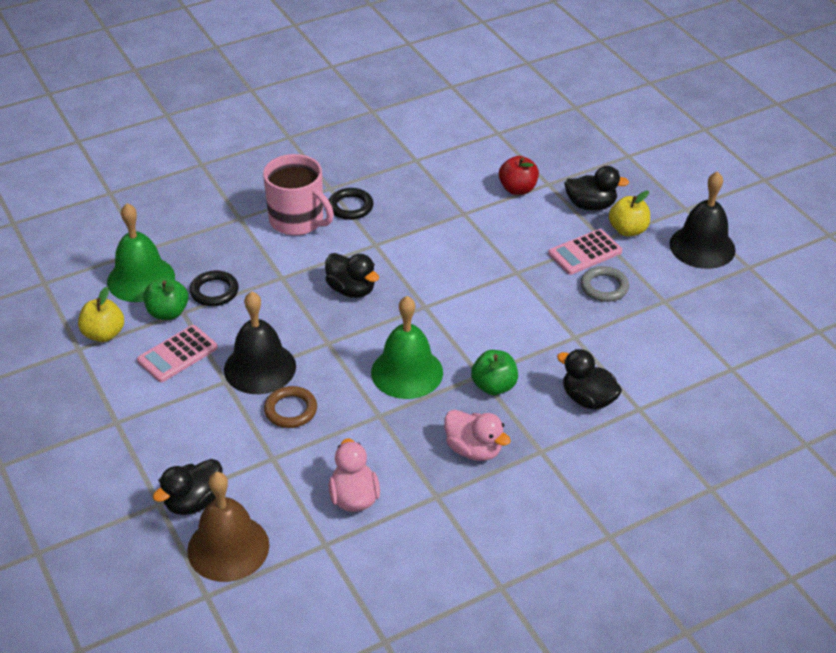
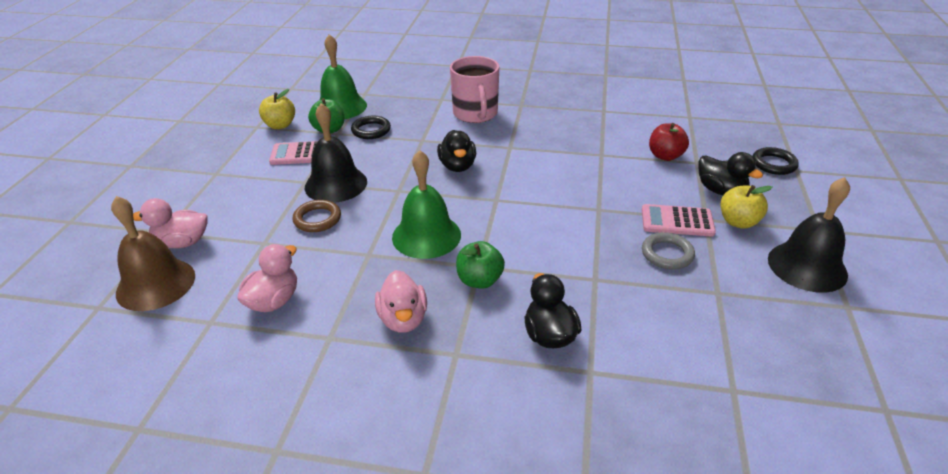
camera: 40 degrees right, 5 degrees down
black duck [153,459,223,515] -> pink duck [133,198,207,248]
black ring [329,188,374,220] -> black ring moved to [752,147,799,175]

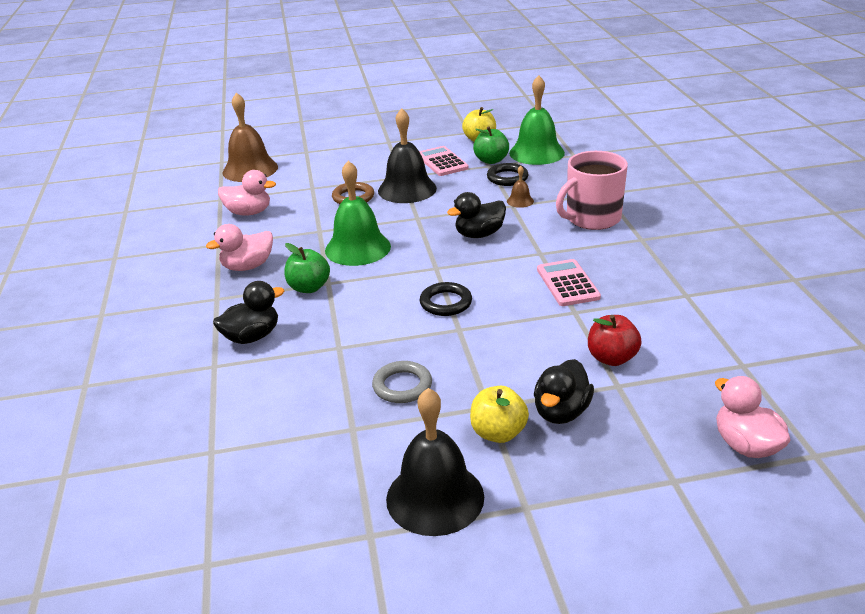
camera: 70 degrees right, 5 degrees down
pink duck [133,198,207,248] -> pink duck moved to [715,376,791,458]
pink calculator [642,204,716,237] -> pink calculator moved to [537,259,601,306]
black ring [752,147,799,175] -> black ring moved to [420,282,472,316]
none -> brown bell [507,166,534,208]

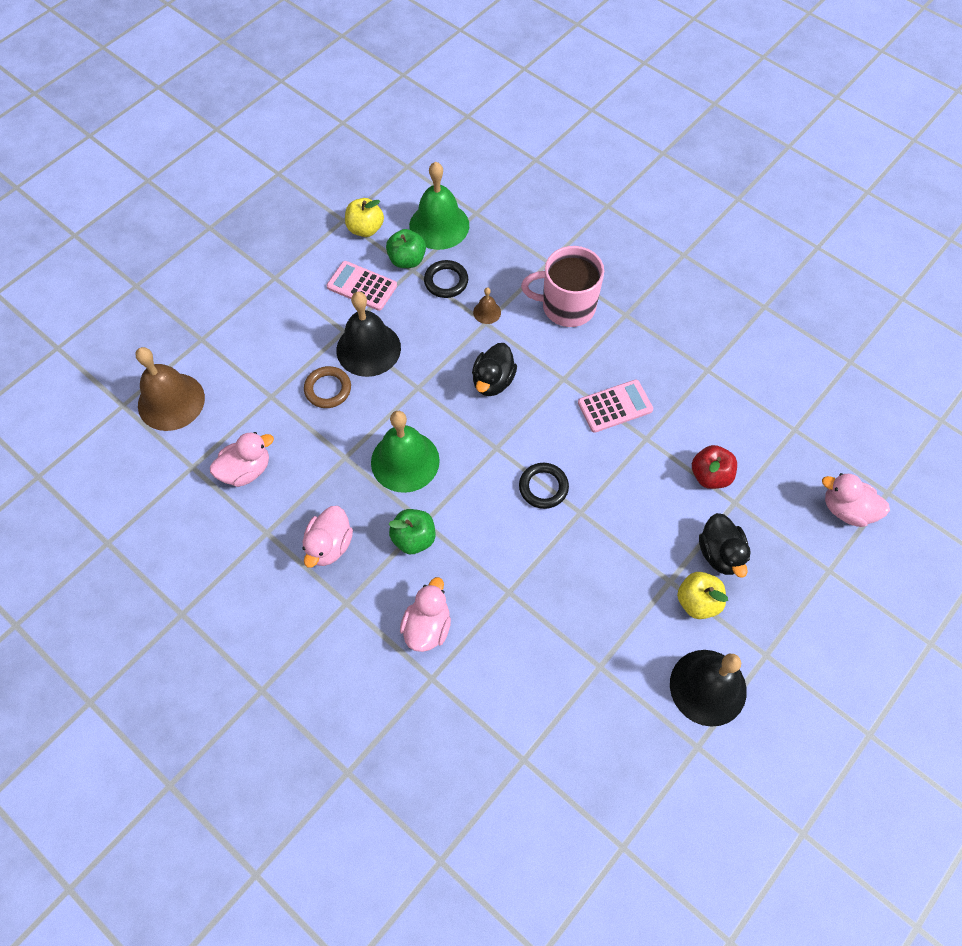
camera: 40 degrees left, 30 degrees up
black duck [213,281,284,344] -> pink duck [400,577,451,652]
grey ring [372,361,432,403] -> none
pink calculator [537,259,601,306] -> pink calculator turned 120 degrees clockwise [578,379,653,433]
pink mug [556,151,628,230] -> pink mug turned 75 degrees clockwise [521,246,604,327]

